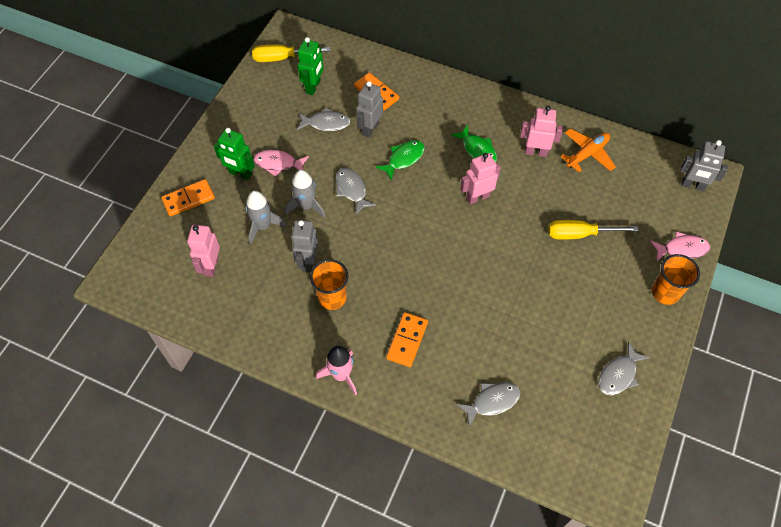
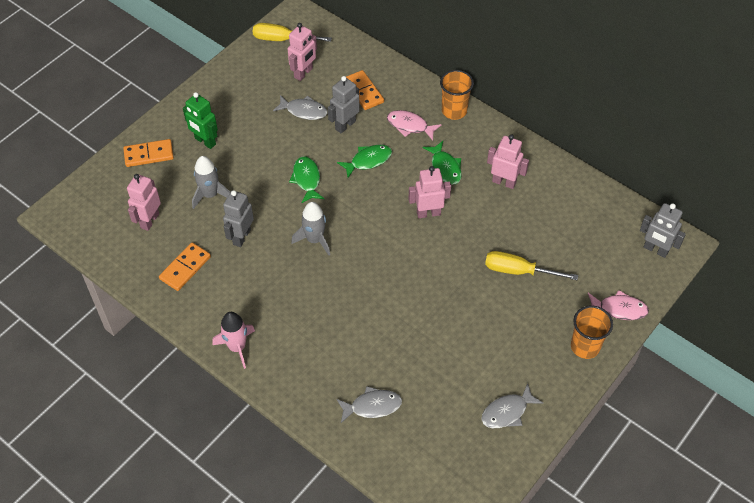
camera: 15 degrees right, 5 degrees down
pink fish [253,150,309,177] -> pink fish moved to [387,110,442,141]
grey rocket [285,170,325,218] -> grey rocket moved to [291,202,330,255]
green robot [298,37,324,95] -> pink robot [288,23,317,81]
orange cup [310,259,349,310] -> orange cup moved to [440,70,474,120]
grey fish [336,168,376,215] -> green fish [289,156,324,203]
orange domino [386,312,428,367] -> orange domino moved to [159,243,211,291]
orange plane [560,129,616,172] -> none

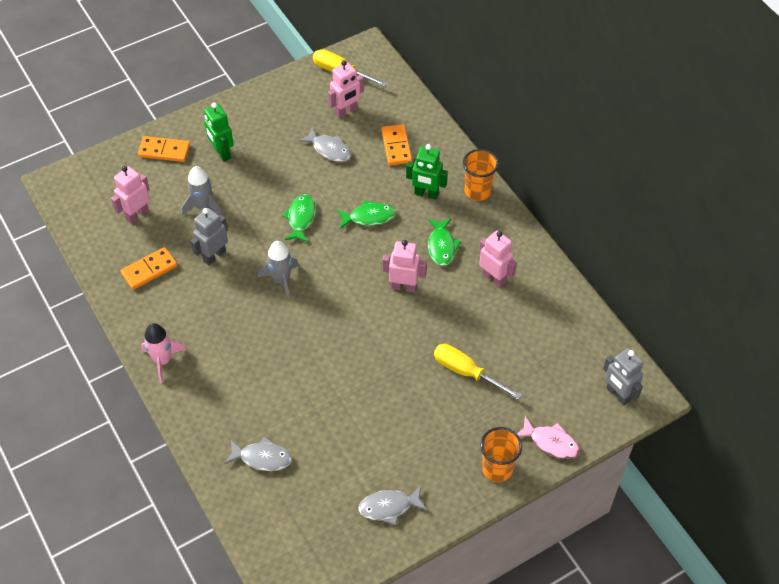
camera: 20 degrees right, 0 degrees up
grey robot [328,76,360,133] -> none
pink fish [387,110,442,141] -> green robot [406,144,448,200]

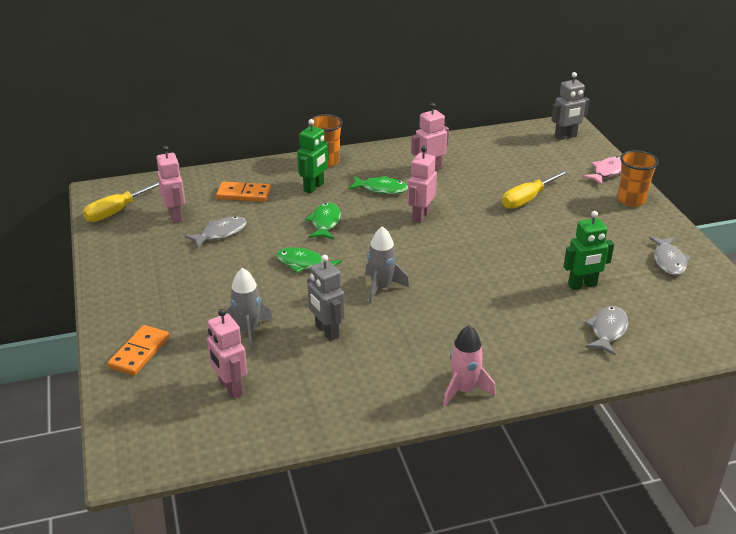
camera: 75 degrees left, 20 degrees down
orange domino [121,247,177,290] -> none
green robot [204,103,234,162] -> green robot moved to [563,211,614,290]

